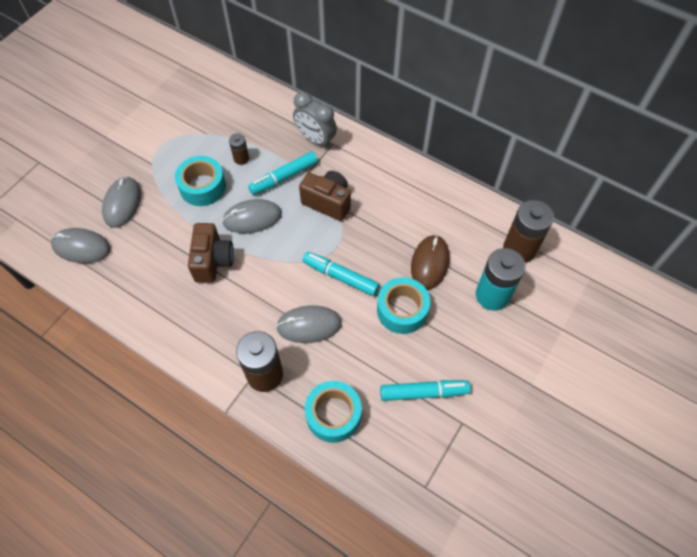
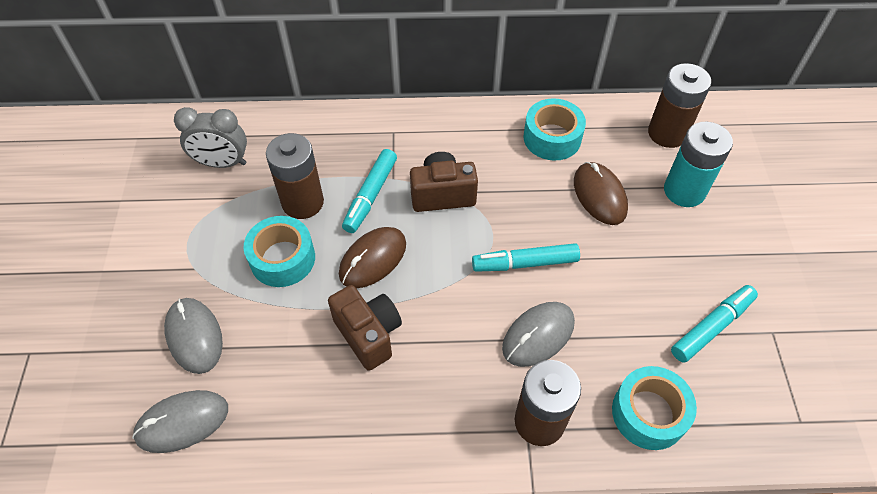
camera: 35 degrees left, 5 degrees down
grey mouse [222,199,282,233] -> brown mouse [339,227,406,288]
brown battery [229,133,249,165] -> brown battery [266,133,324,219], size x1.97
grey clock [293,92,337,148] -> grey clock moved to [174,107,247,168]
turquoise tape [377,277,430,334] -> turquoise tape moved to [523,98,586,161]

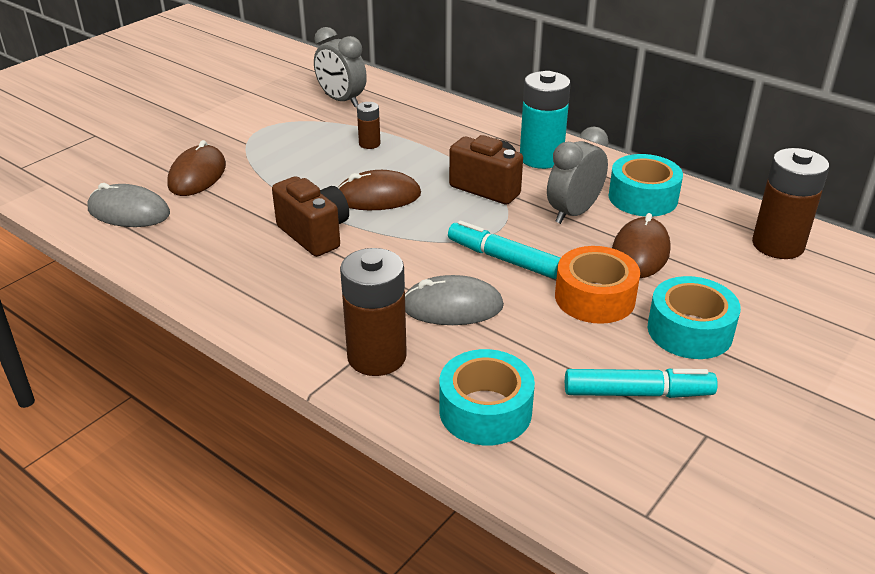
camera: 40 degrees right, 20 degrees down
grey mouse [164,298,223,374] -> brown mouse [167,140,226,196]
turquoise tape [244,216,315,287] -> turquoise tape moved to [648,276,741,359]
brown battery [266,133,324,219] -> brown battery [357,102,381,149], size x0.51
brown camera [328,285,402,371] -> brown camera turned 45 degrees counterclockwise [272,176,349,257]
turquoise marker [342,149,397,233] -> none
turquoise battery [664,122,733,207] -> turquoise battery moved to [520,71,571,169]
none -> grey clock [547,126,609,224]
none -> orange tape [555,246,640,324]

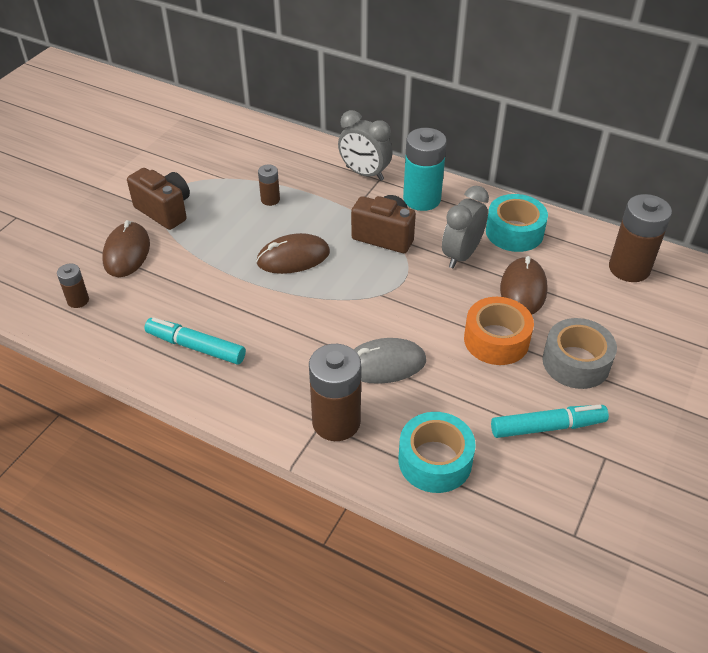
camera: 10 degrees left, 10 degrees up
grey mouse [88,183,170,227] -> brown battery [57,263,89,308]
brown camera [272,176,349,257] -> brown camera moved to [127,168,190,230]
grey clock [314,27,367,107] -> grey clock moved to [338,110,393,181]
turquoise marker [448,221,561,279] -> turquoise marker moved to [145,317,246,365]
turquoise tape [648,276,741,359] -> grey tape [543,318,617,389]

